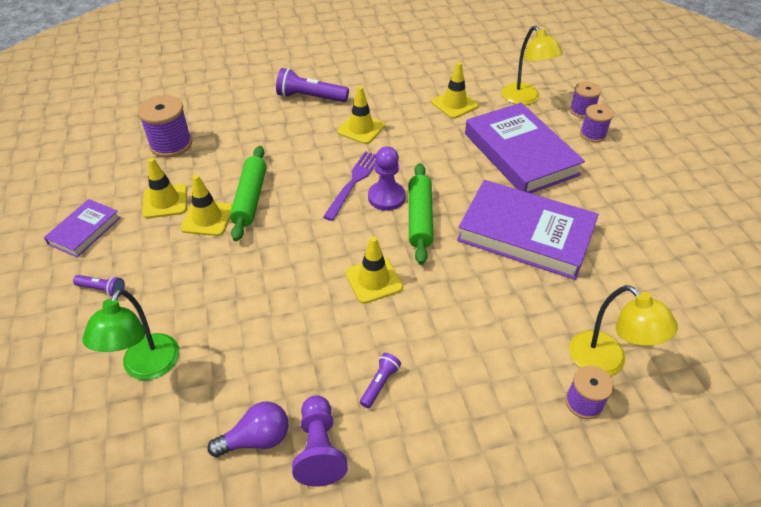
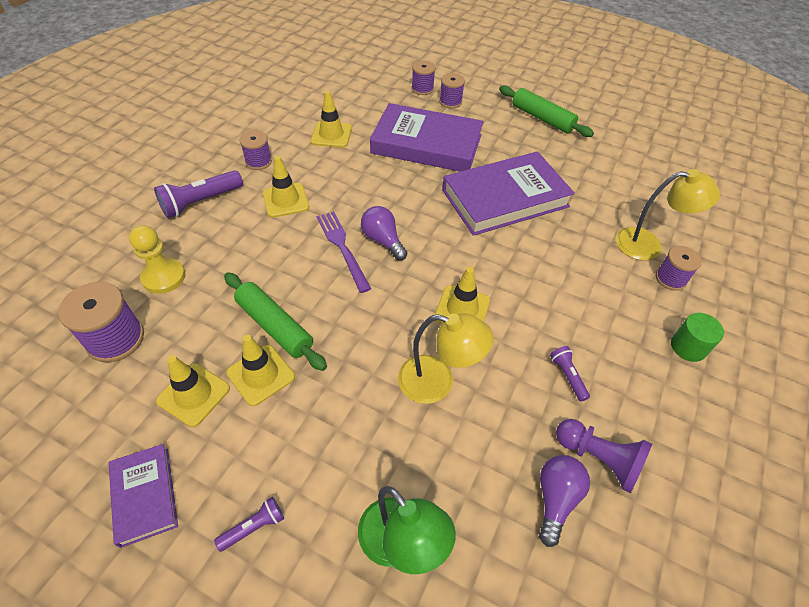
camera: 50 degrees left, 5 degrees up
purple pawn [368,146,406,211] -> purple light bulb [361,206,407,261]
green rolling pin [409,163,433,265] -> green rolling pin moved to [499,85,594,137]
yellow lamp [502,26,563,105] -> yellow lamp moved to [398,313,494,404]
none -> yellow pawn [129,225,185,294]
none -> purple spool [240,130,272,170]
none -> green cylinder [671,313,724,362]

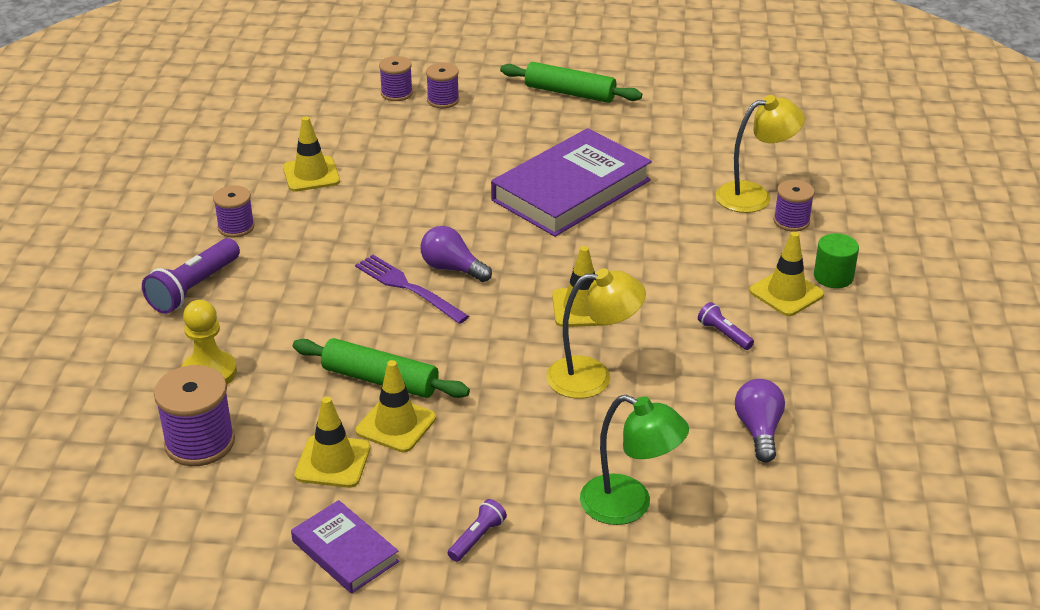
camera: 20 degrees left, 15 degrees down
yellow traffic cone [263,156,309,218] -> yellow traffic cone moved to [750,232,824,316]
purple book [370,103,484,171] -> none
purple pawn [556,419,652,493] -> none

